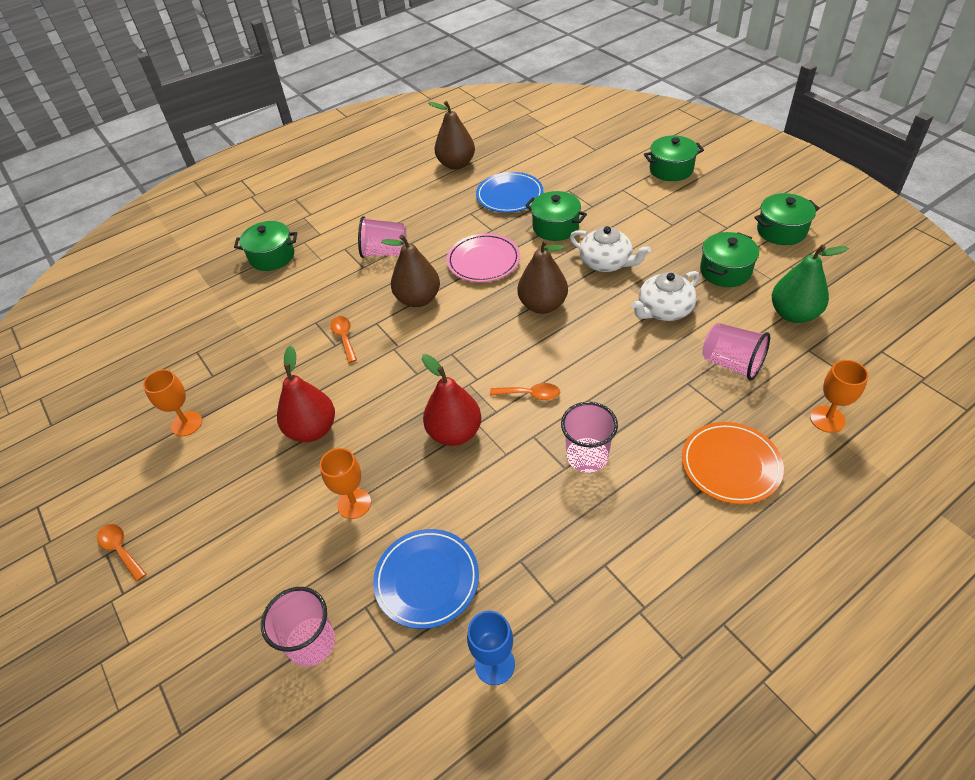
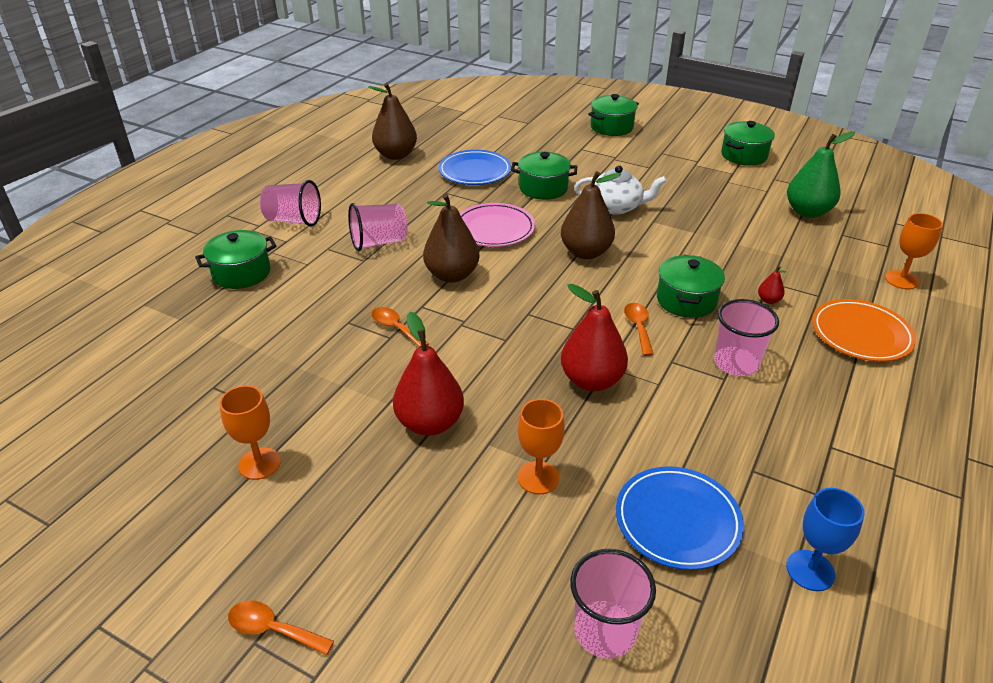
camera: 30 degrees left, 10 degrees down
orange spoon [490,383,560,400] -> orange spoon turned 75 degrees counterclockwise [624,303,654,356]
white teapot [631,271,699,321] -> none
green pot [700,232,759,287] -> green pot moved to [657,255,725,318]
pink cup [702,323,770,381] -> pink cup moved to [260,180,321,227]
none -> red pear [758,266,786,304]

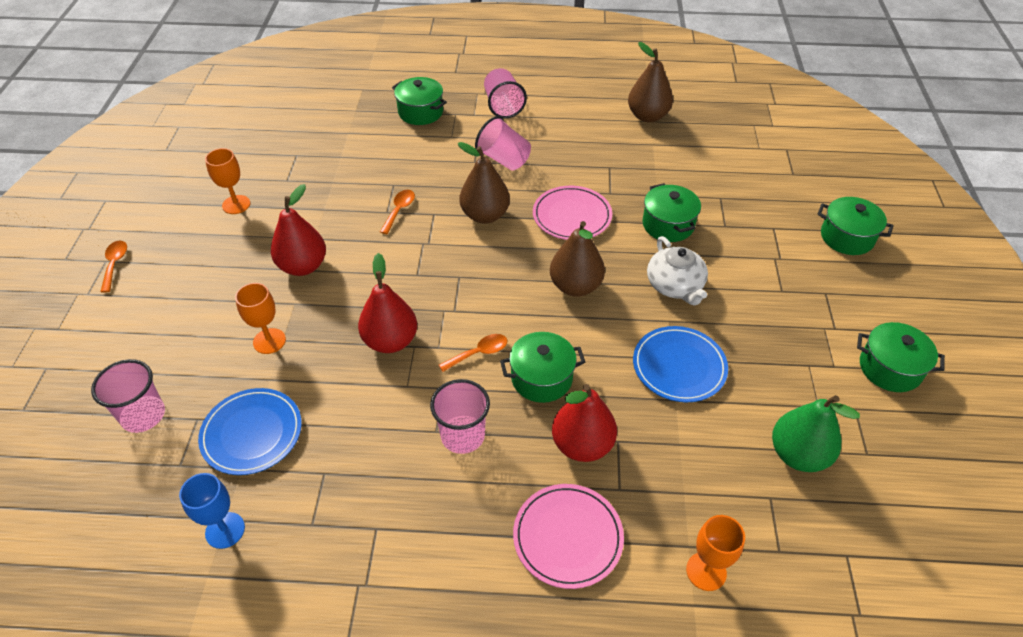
camera: 65 degrees right, 10 degrees up
blue plate [438,150,511,185] -> blue plate moved to [633,326,728,402]
red pear [758,266,786,304] -> red pear [552,384,617,462], size x2.31
orange plate [812,299,916,362] -> pink plate [513,484,624,589]

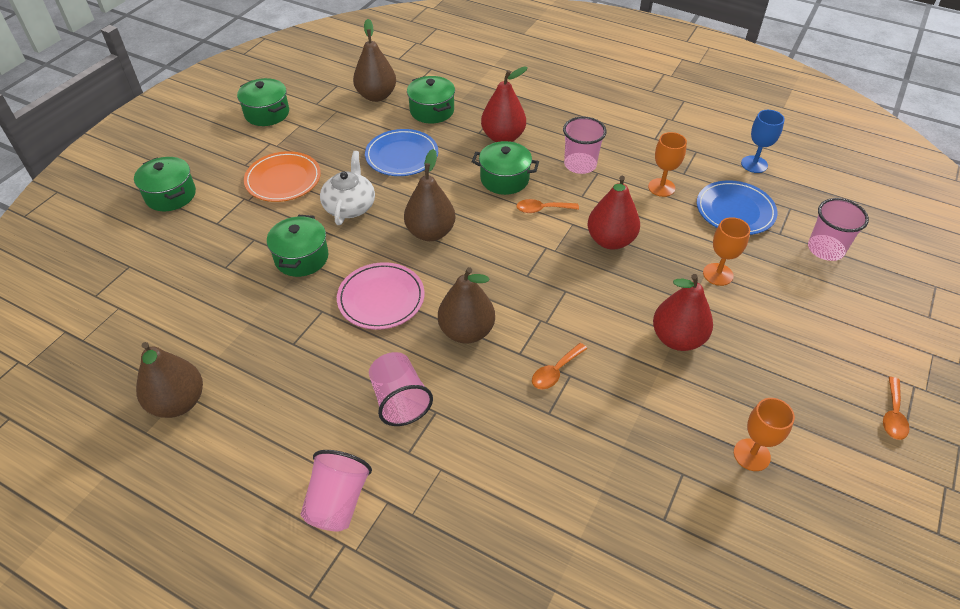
camera: 155 degrees left, 0 degrees up
green pot [392,77,447,125] -> green pot moved to [407,76,455,123]
pink plate [513,484,624,589] -> none
orange goblet [686,515,745,591] -> orange goblet moved to [648,132,687,197]
green pear [772,395,860,472] -> brown pear [353,19,396,102]
none -> orange plate [244,151,321,202]

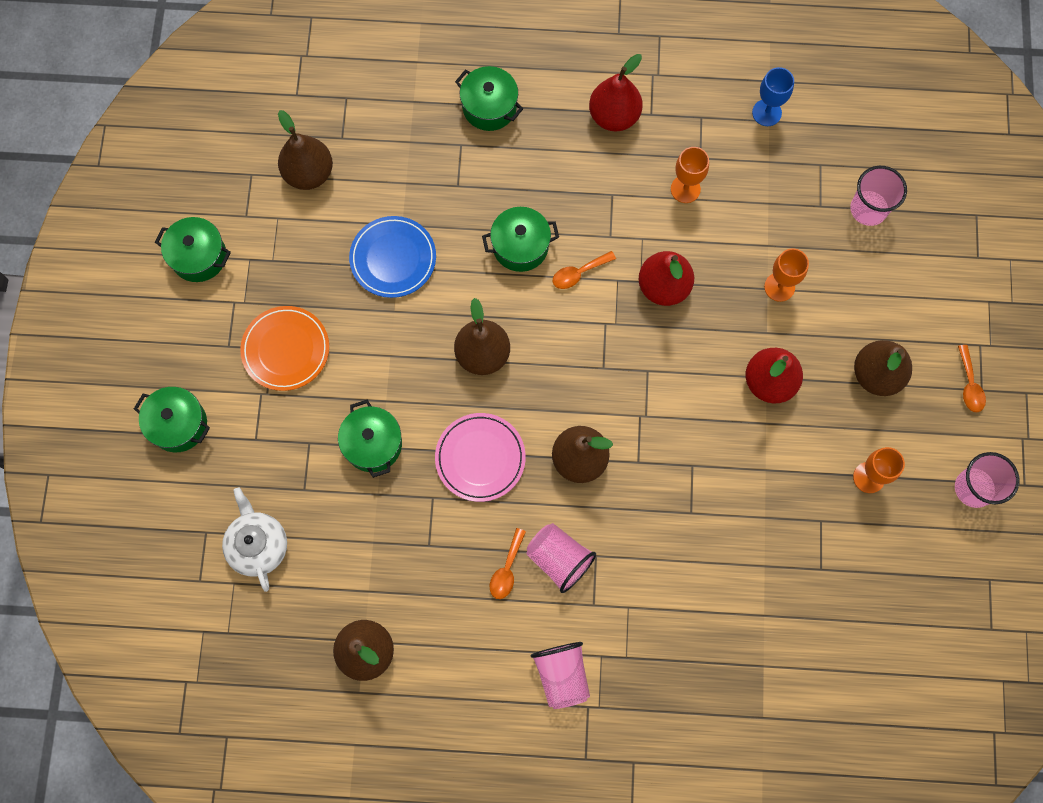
camera: 25 degrees left, 25 degrees up
white teapot [320,151,375,225] -> white teapot moved to [222,487,287,592]
green pot [407,76,455,123] -> green pot moved to [455,66,523,131]
red pear [481,66,528,142] -> red pear moved to [589,54,643,131]
orange spoon [532,343,587,389] -> orange spoon moved to [490,528,526,599]
pink cup [563,116,607,174] -> pink cup moved to [955,452,1019,508]
blue plate [697,180,778,235] -> none
none -> brown pear [854,340,912,396]

